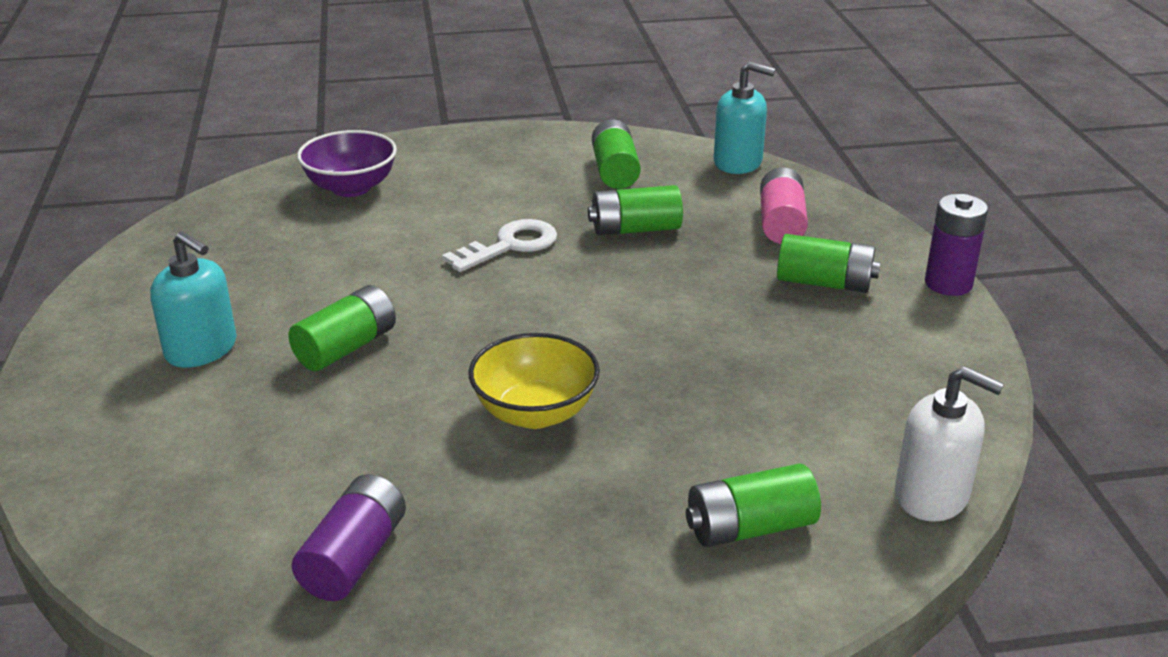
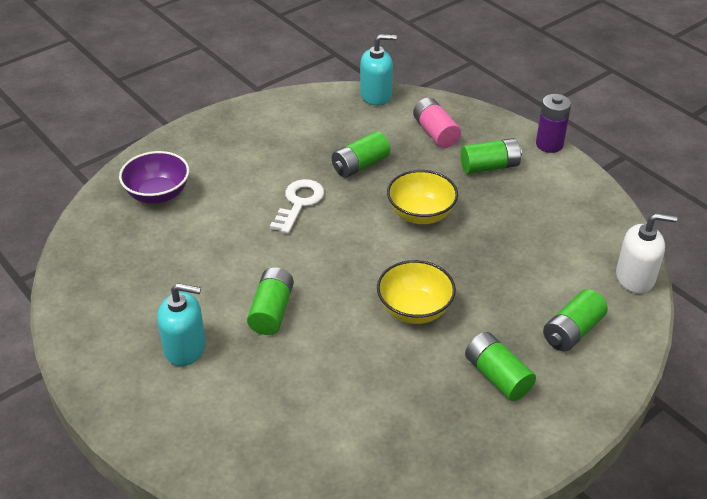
camera: 30 degrees left, 10 degrees up
purple battery [292,474,406,601] -> none
green battery [592,120,641,189] -> green battery moved to [465,332,536,401]
none -> yellow bowl [387,170,458,224]

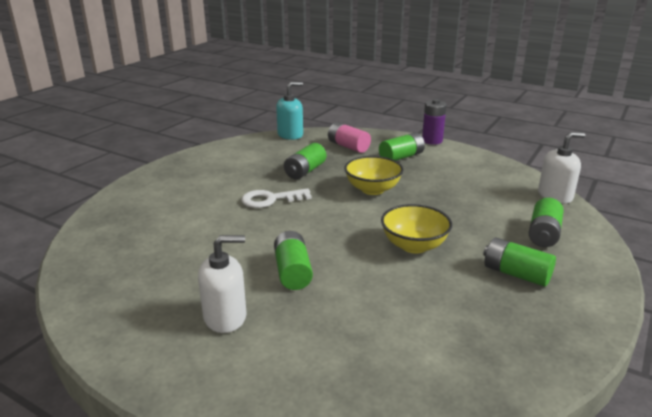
camera: 20 degrees left, 15 degrees down
purple bowl [119,151,189,204] -> none
turquoise soap dispenser [157,283,206,366] -> white soap dispenser [198,235,247,333]
white key [270,179,324,234] -> white key turned 105 degrees counterclockwise [241,188,312,208]

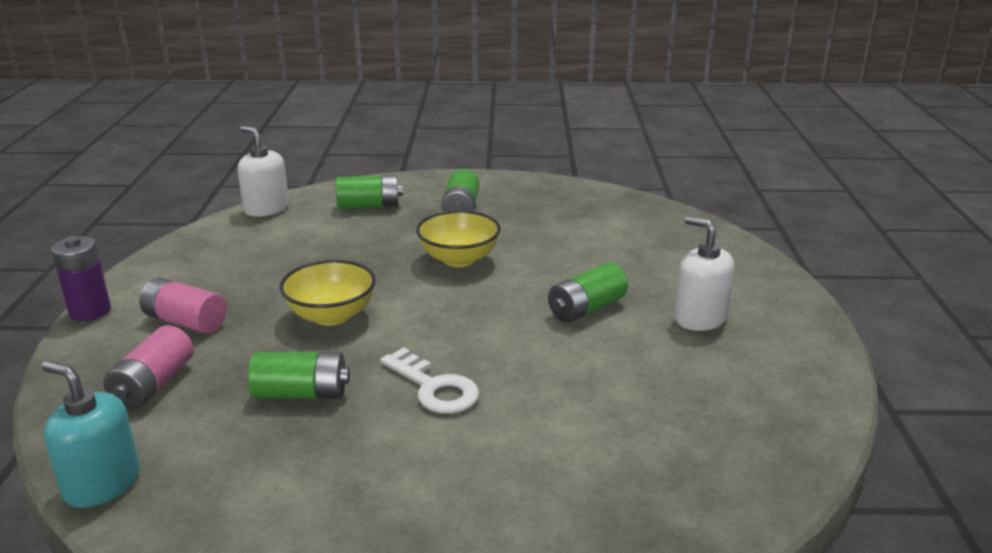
camera: 120 degrees left, 0 degrees up
green battery [379,133,425,161] -> pink battery [139,277,226,333]

